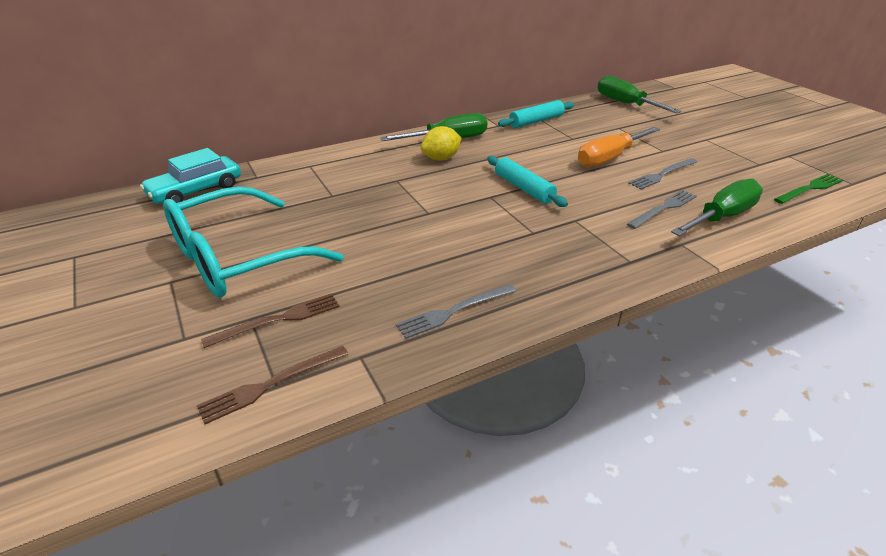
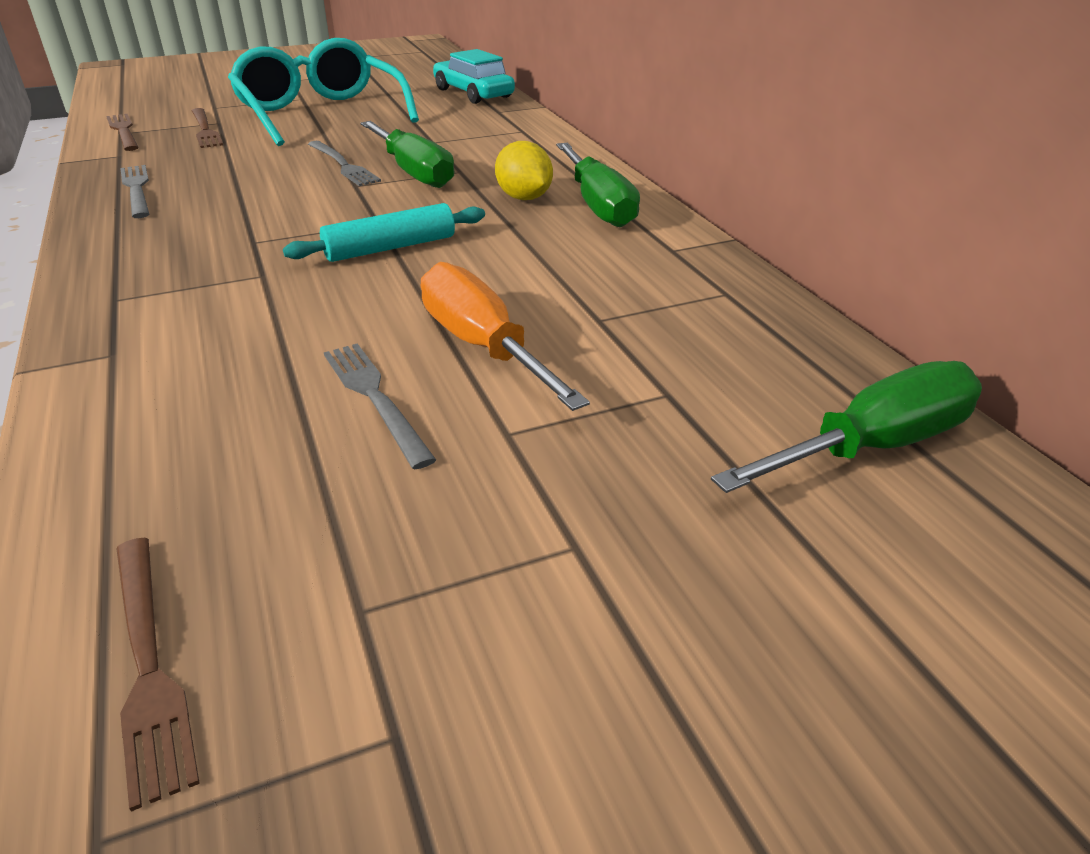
camera: 95 degrees right, 0 degrees up
turquoise rolling pin [498,100,574,128] -> none
grey fork [627,190,697,229] -> grey fork moved to [308,141,381,186]
green screwdriver [671,179,763,236] -> green screwdriver moved to [360,121,454,188]
green fork [774,174,843,204] -> brown fork [116,537,200,811]

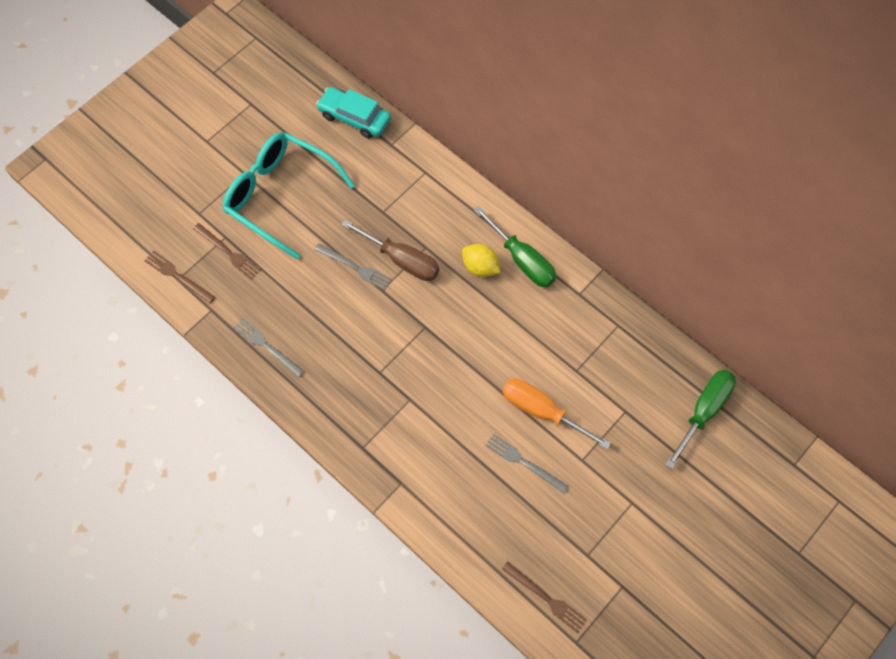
camera: 25 degrees left, 30 degrees up
turquoise rolling pin [283,203,485,262] -> none
green screwdriver [360,121,454,188] -> brown screwdriver [341,220,439,281]

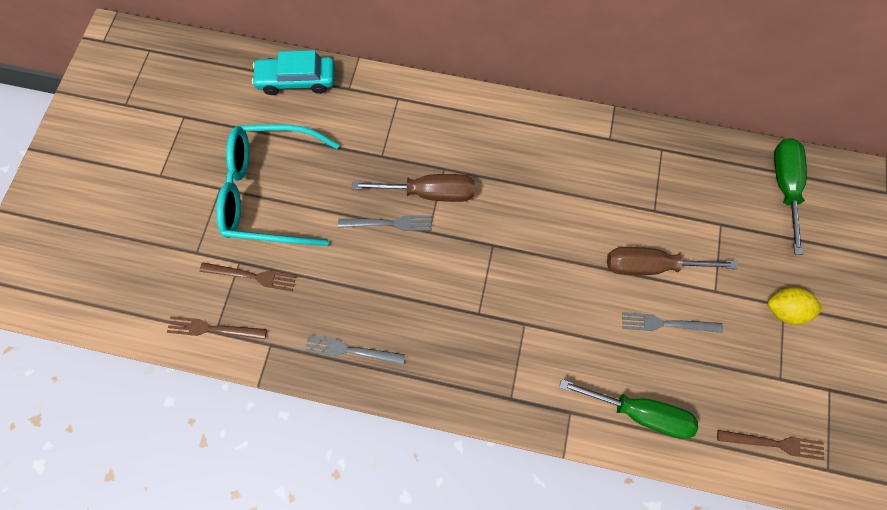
camera: 30 degrees left, 5 degrees up
yellow lemon [462,244,501,277] -> yellow lemon moved to [768,287,823,325]
green screwdriver [474,206,556,287] -> green screwdriver moved to [559,379,698,439]
orange screwdriver [503,379,611,449] -> brown screwdriver [607,247,737,275]

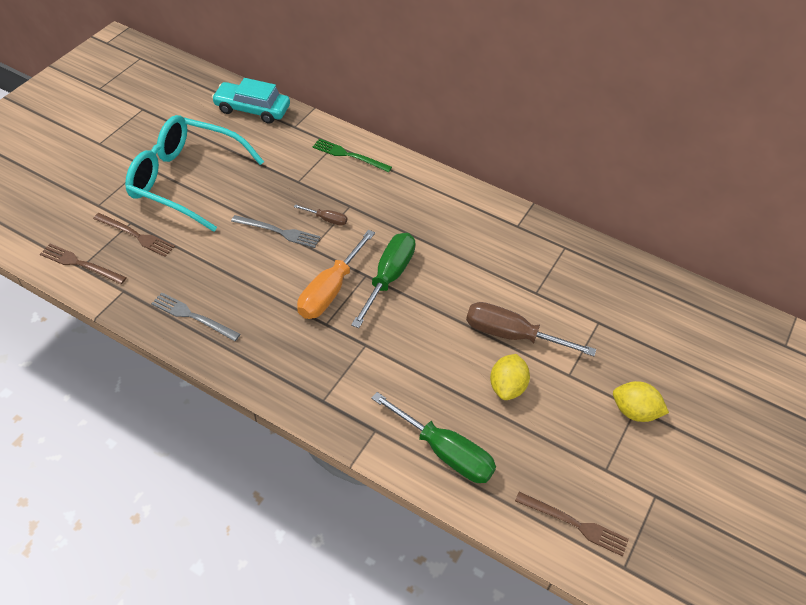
camera: 15 degrees right, 20 degrees down
brown screwdriver [352,174,474,202] -> brown screwdriver [294,204,347,226], size x0.48
grey fork [622,312,723,333] -> yellow lemon [490,354,530,400]
green screwdriver [774,138,807,255] -> green screwdriver moved to [351,233,415,328]
none -> orange screwdriver [297,230,375,319]
none -> green fork [313,138,392,172]

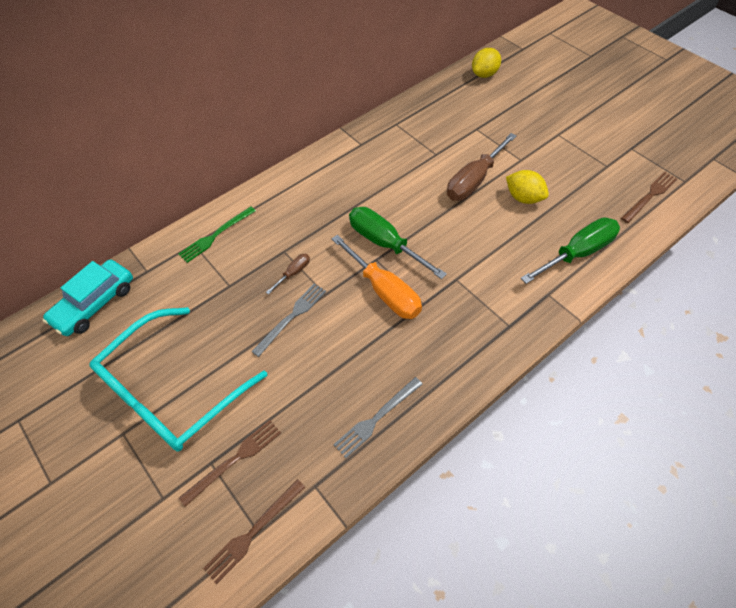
camera: 65 degrees left, 5 degrees up
yellow lemon [613,381,669,422] -> yellow lemon moved to [472,48,501,78]

